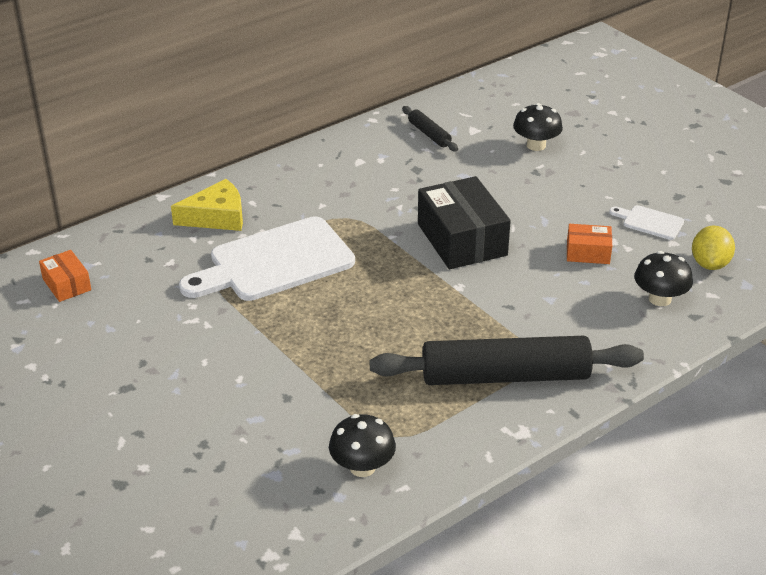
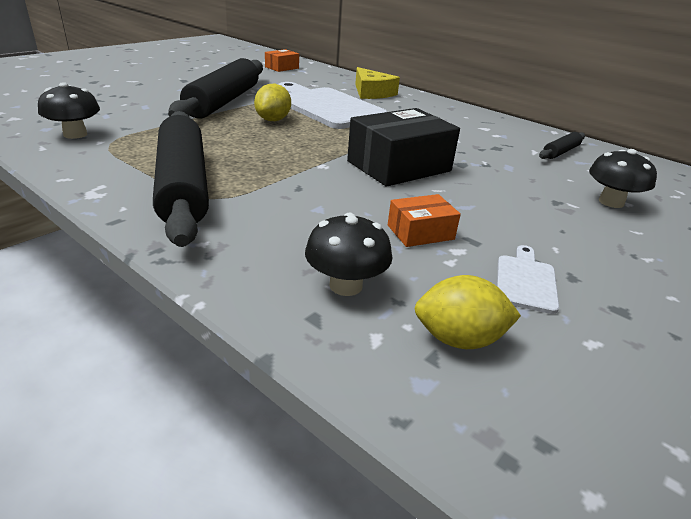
camera: 75 degrees right, 5 degrees down
orange box [567,224,612,264] -> orange box turned 75 degrees clockwise [388,194,461,247]
none -> black rolling pin [168,58,263,119]
none -> yellow lemon [254,84,291,121]

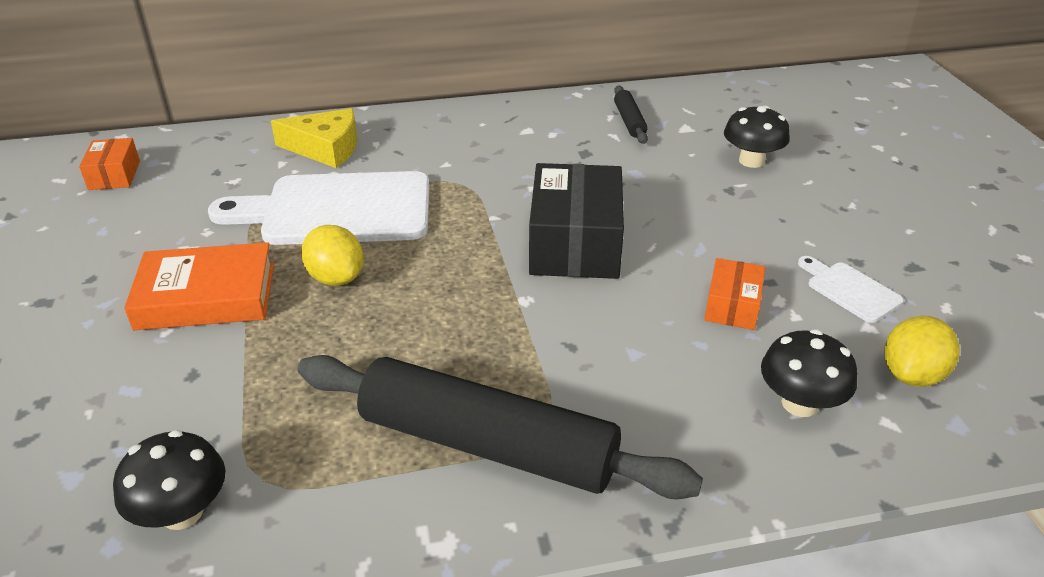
camera: 50 degrees left, 5 degrees up
black rolling pin [168,58,263,119] -> orange book [124,242,274,330]

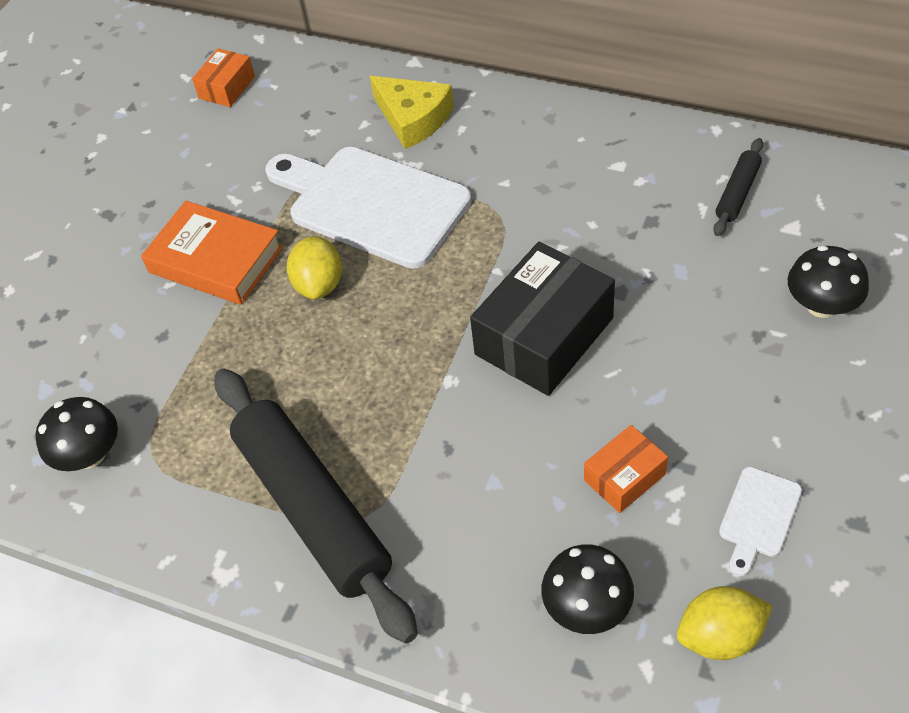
camera: 40 degrees right, 15 degrees up
white cutting board [798,256,904,323] -> white cutting board turned 150 degrees counterclockwise [719,467,802,576]

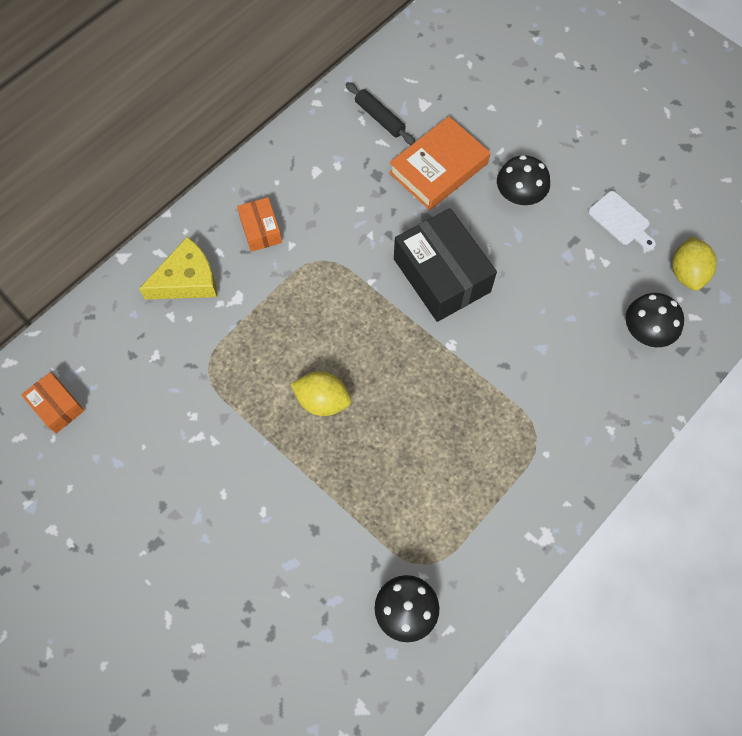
camera: 75 degrees left, 15 degrees up
orange book [141,201,283,305] -> orange book moved to [389,116,490,210]
black rolling pin [215,368,418,644] -> none
white cutting board [266,147,472,269] -> none
orange box [584,425,668,513] -> orange box moved to [237,197,282,252]
black mushroom [788,245,869,318] -> black mushroom moved to [497,155,550,205]

